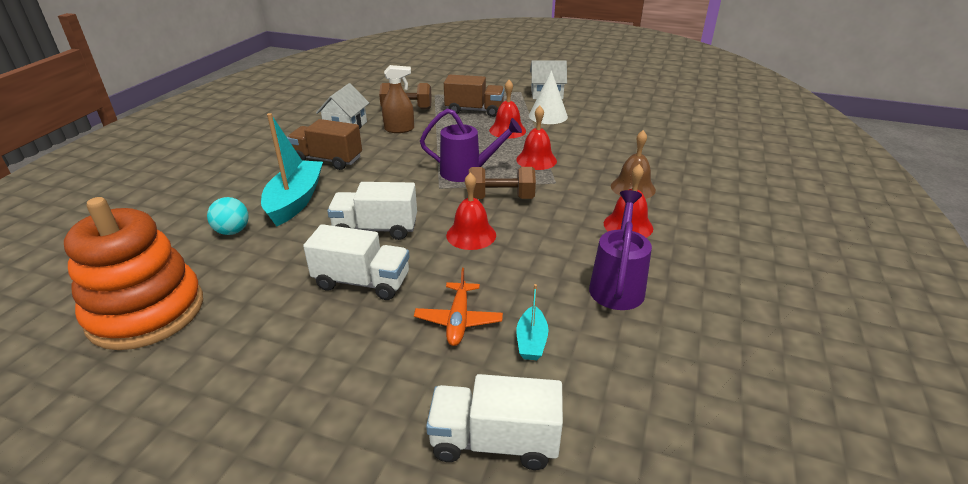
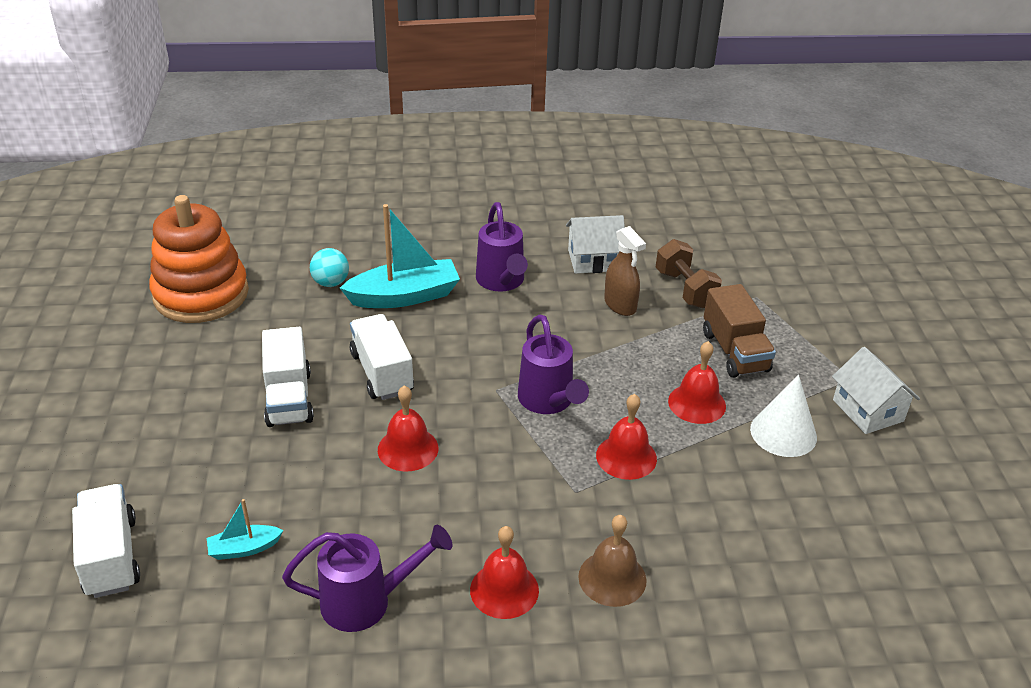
camera: 65 degrees right, 5 degrees up
brown truck [287,119,362,170] -> purple watering can [476,202,528,292]
orange plane [414,268,503,346] -> none
brown dumbbell [469,167,536,199] -> none

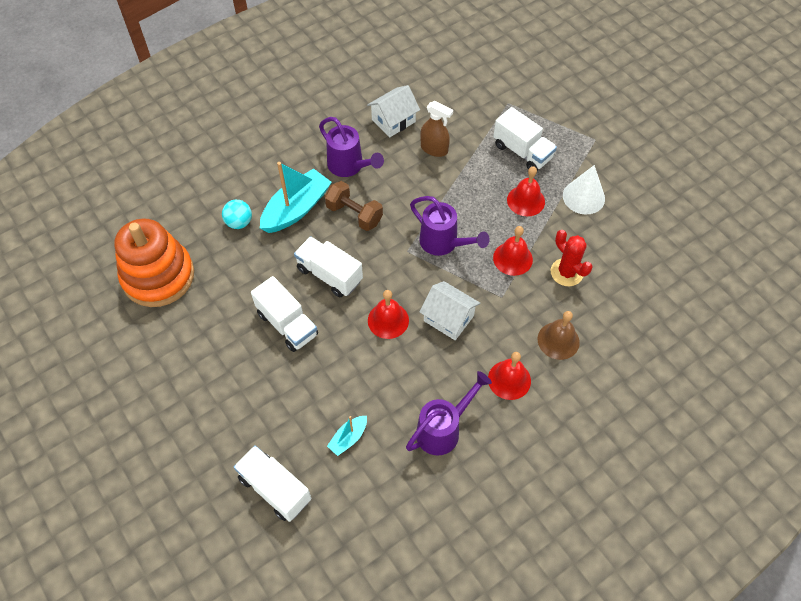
camera: 30 degrees left, 20 degrees up
brown dumbbell [656,239,722,308] -> brown dumbbell moved to [325,181,383,231]
brown truck [703,284,776,378] -> white truck [493,107,557,170]
white house [832,347,920,434] -> white house moved to [420,281,480,340]
none -> red cactus [551,230,593,286]

